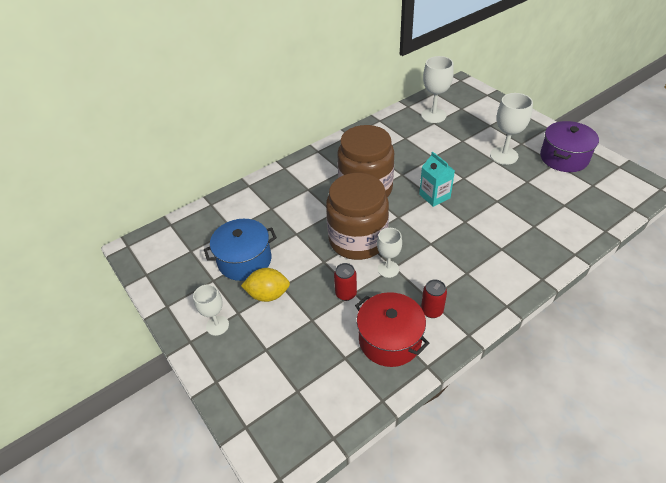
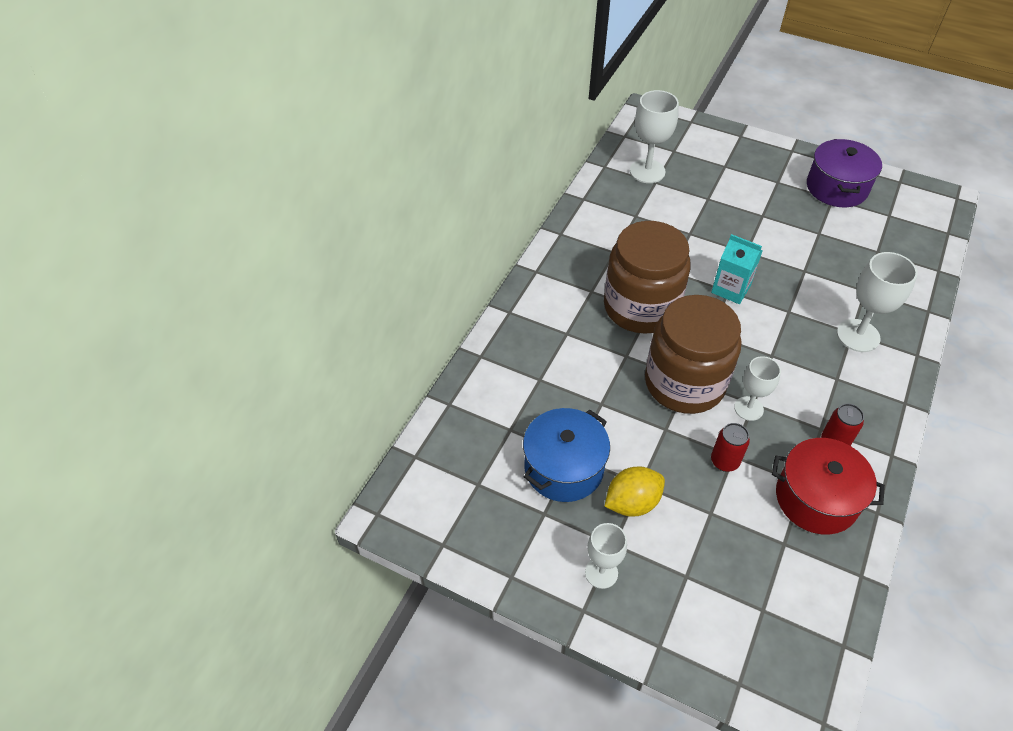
camera: 30 degrees left, 5 degrees up
white goblet [490,93,533,165] -> white goblet moved to [837,252,918,352]

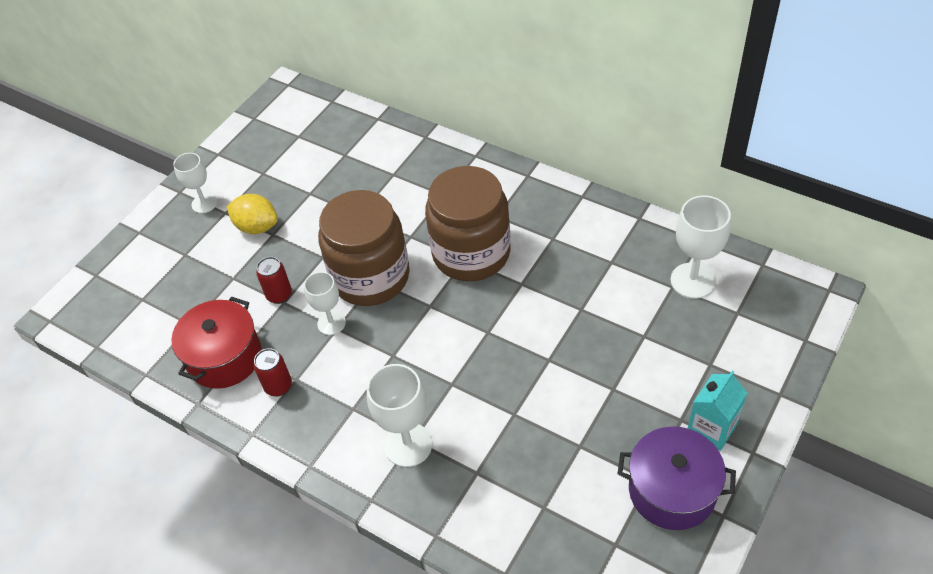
camera: 100 degrees right, 0 degrees up
blue pot [523,408,610,502] -> none
yellow lemon [604,467,665,517] -> yellow lemon turned 45 degrees counterclockwise [227,194,278,234]
turquoise carton [711,234,763,304] -> turquoise carton moved to [688,370,748,451]

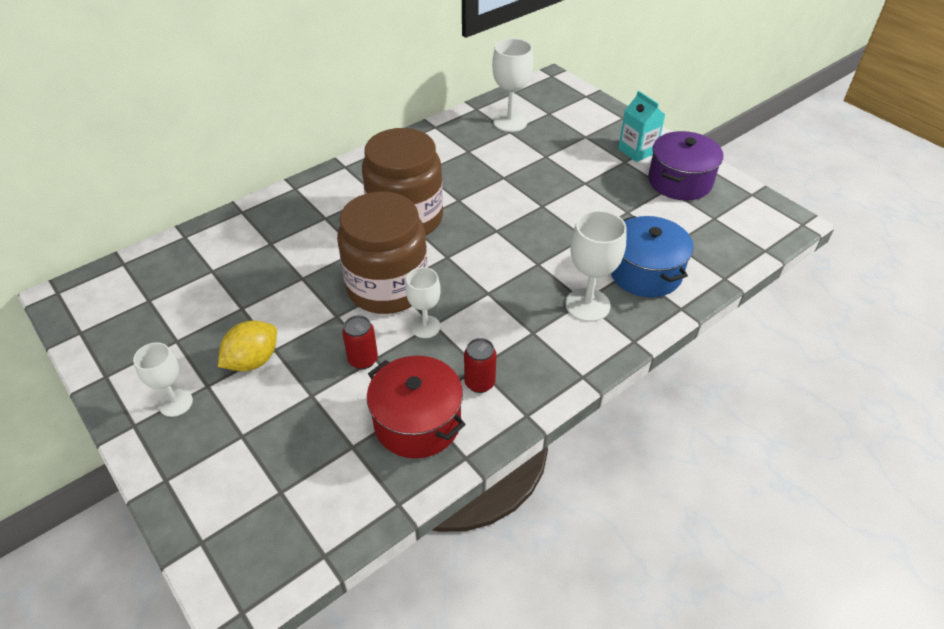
camera: 75 degrees left, 5 degrees down
none -> blue pot [611,216,693,297]

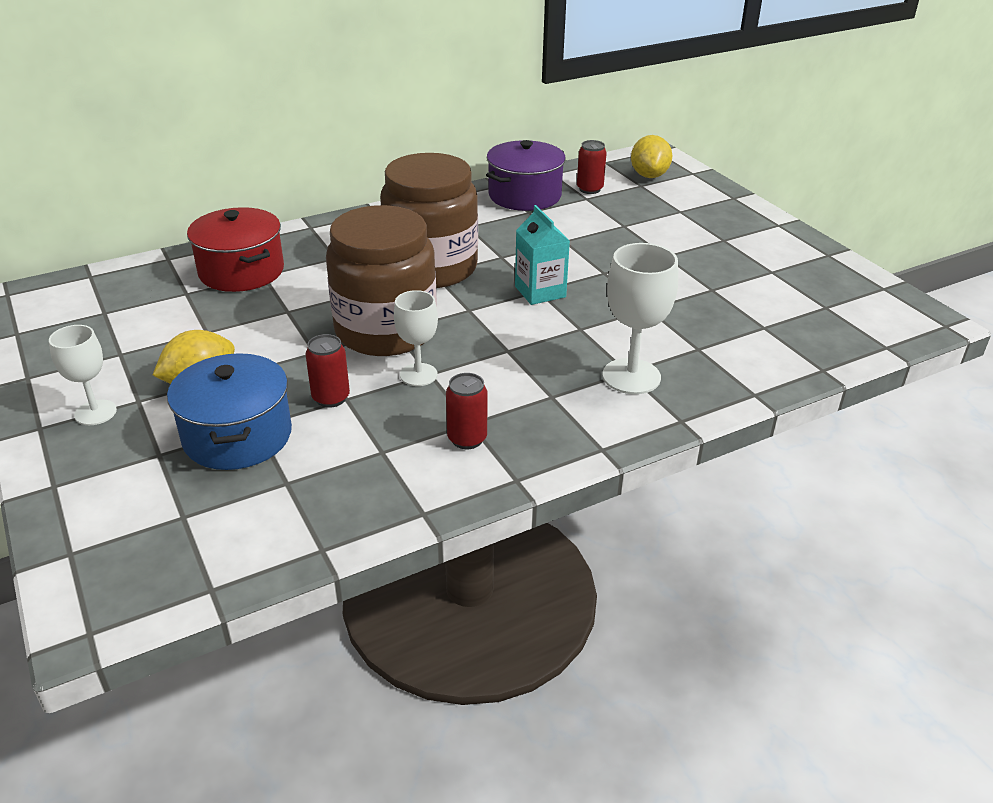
camera: 10 degrees right, 10 degrees down
red pot [367,356,466,459] -> red pot moved to [187,207,284,292]
white goblet [492,38,533,132] -> red can [577,140,607,194]
blue pot [611,216,693,297] -> blue pot moved to [167,353,292,470]
turquoise carton [618,91,665,162] -> turquoise carton moved to [515,205,570,305]
purple pot [648,131,723,201] -> purple pot moved to [486,140,566,211]
none -> yellow lemon [631,135,672,178]

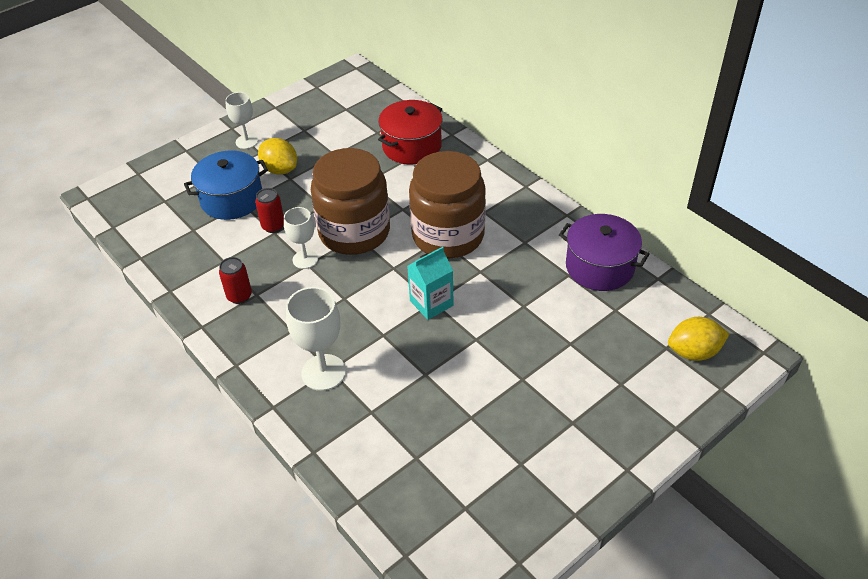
camera: 80 degrees right, 10 degrees up
red can [577,140,607,194] -> none

